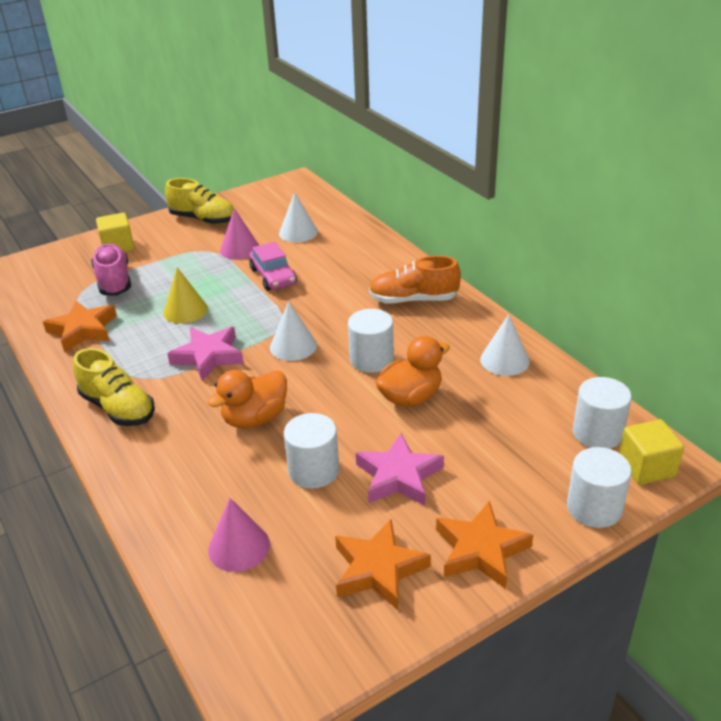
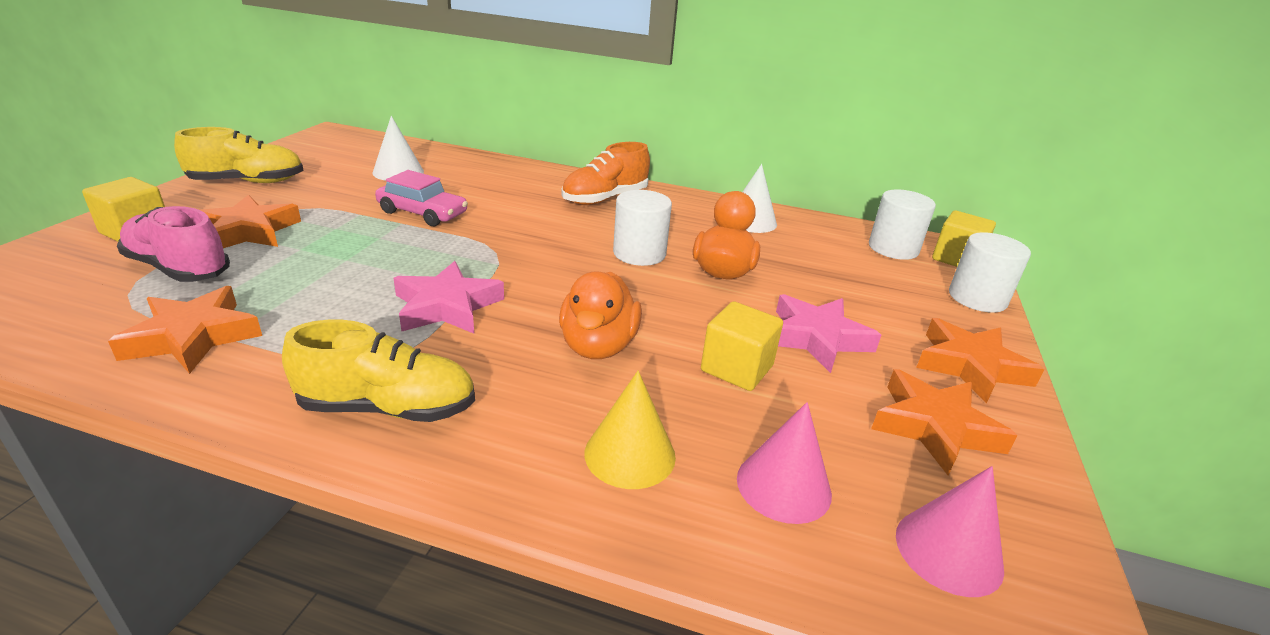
camera: 45 degrees left, 5 degrees down
yellow cone [163,267,208,324] -> yellow cone moved to [585,371,676,489]
pink cone [220,208,259,260] -> pink cone moved to [896,466,1004,597]
white cone [270,301,317,361] -> none
white cylinder [284,413,339,489] -> yellow cube [701,301,783,391]
none -> orange star [201,195,301,248]

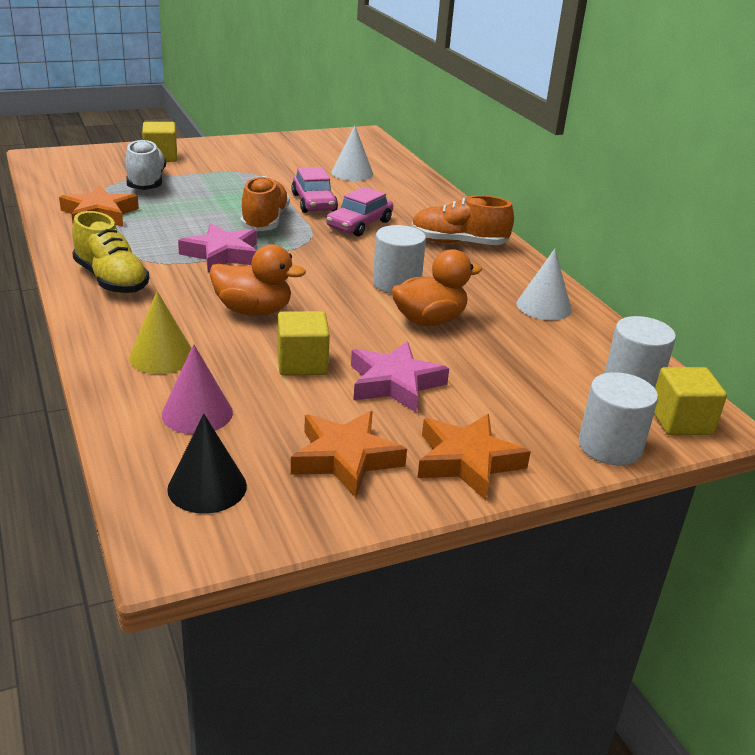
camera: 50 degrees right, 0 degrees up
pink shoe [117,206,230,282] -> white shoe [126,139,166,190]
yellow shoe [174,127,303,183] -> none
orange star [201,195,301,248] -> none
orange duck [559,271,642,359] -> orange duck turned 135 degrees counterclockwise [210,244,306,316]
pink cone [896,466,1004,597] -> black cone [167,414,247,514]
none -> orange shoe [241,176,290,231]
none -> pink car [326,187,393,236]

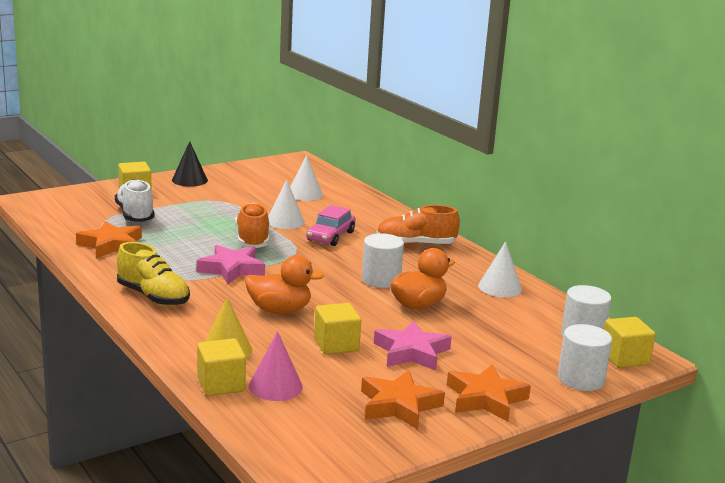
camera: 10 degrees left, 10 degrees down
black cone [167,414,247,514] -> black cone moved to [172,141,208,187]
pink car [291,167,338,213] -> white cone [268,179,305,229]
none -> yellow cube [197,338,246,396]

